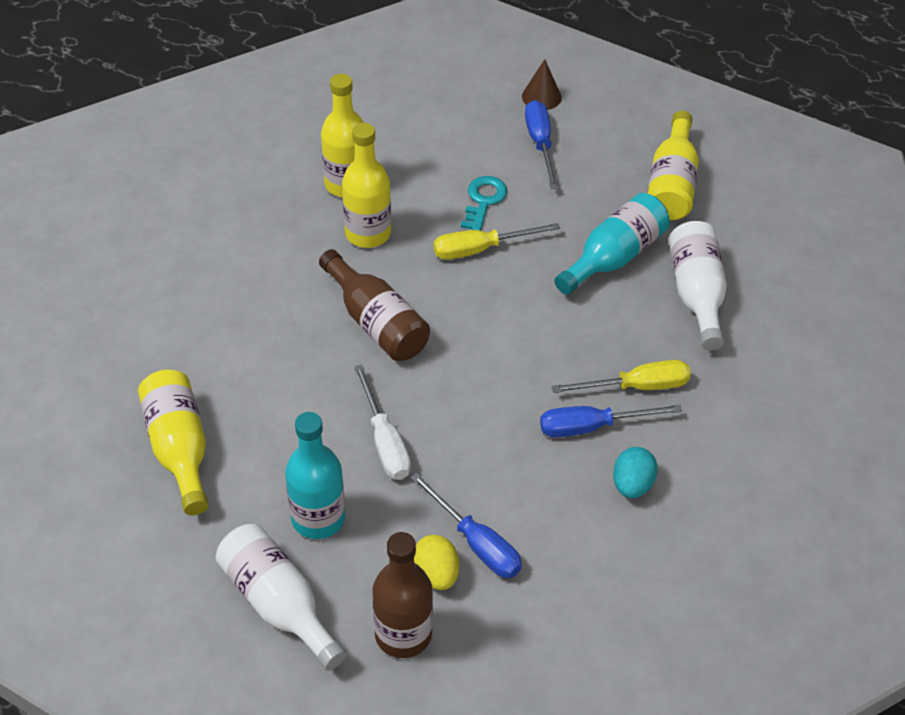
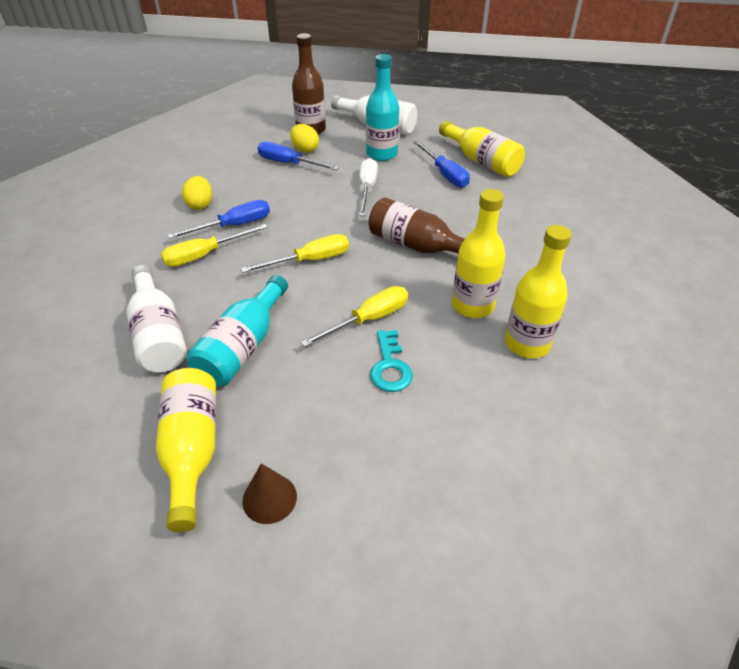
camera: 160 degrees right, 5 degrees down
white screwdriver [354,364,411,480] -> white screwdriver turned 45 degrees clockwise [359,158,378,216]
brown cone [522,59,562,110] -> brown cone moved to [242,463,297,524]
blue screwdriver [525,100,558,189] -> blue screwdriver moved to [413,140,470,188]
turquoise egg [613,447,658,498] -> yellow egg [182,176,212,210]
none -> yellow screwdriver [241,234,349,273]

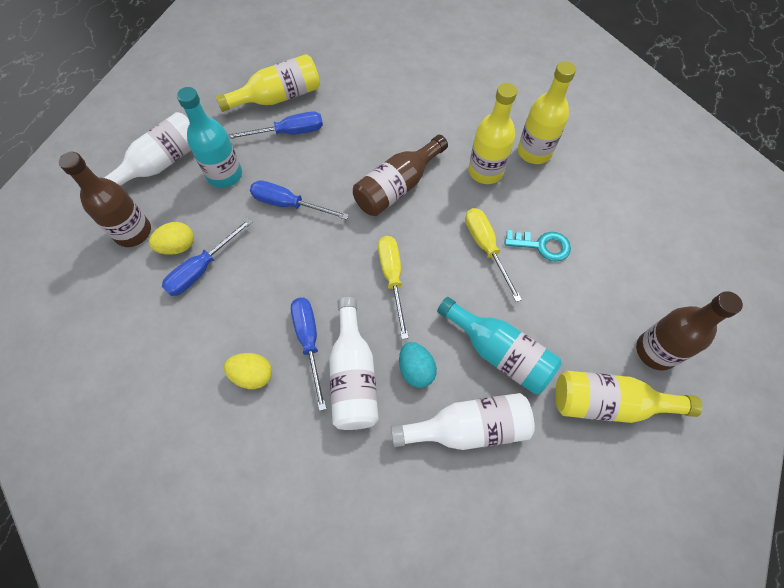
camera: 75 degrees left, 20 degrees up
yellow screwdriver [161,224,268,267] -> white bottle [329,297,379,430]
brown cone [242,463,297,524] -> brown bottle [636,291,743,371]
white screwdriver [359,158,378,216] -> blue screwdriver [250,180,349,220]
none -> turquoise egg [399,342,437,388]

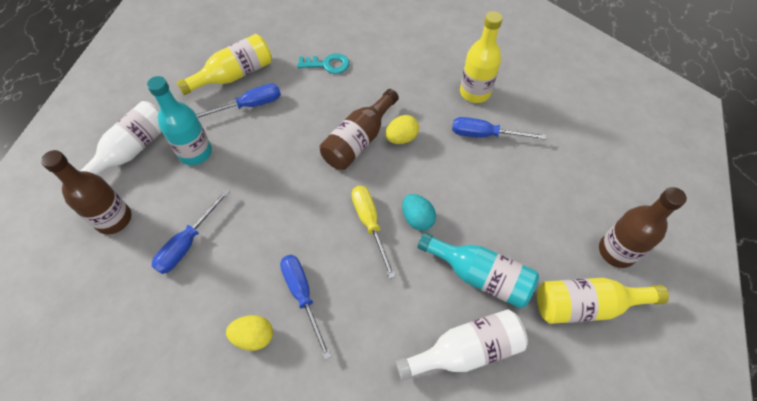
camera: 10 degrees left, 5 degrees down
yellow egg [149,222,194,255] -> yellow egg moved to [385,115,419,144]
blue screwdriver [250,180,349,220] -> blue screwdriver moved to [452,117,547,140]
white bottle [329,297,379,430] -> none
turquoise egg [399,342,437,388] -> turquoise egg moved to [402,194,436,231]
yellow screwdriver [465,208,522,302] -> none
yellow bottle [468,83,517,184] -> none
turquoise key [505,230,571,262] -> turquoise key moved to [297,53,350,74]

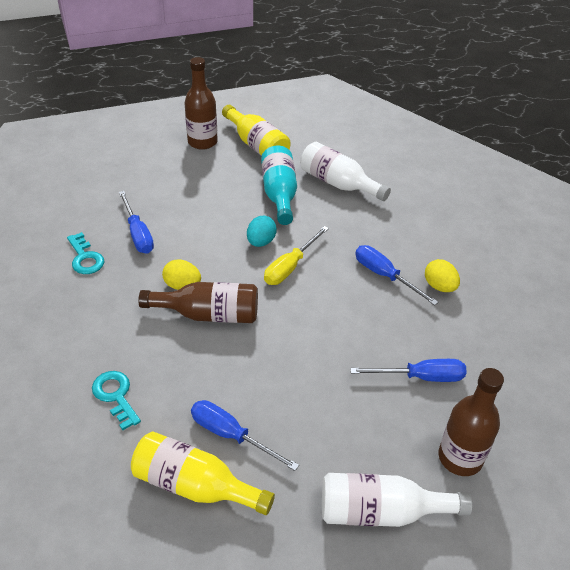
camera: 125 degrees left, 15 degrees down
turquoise bottle [147,76,212,165] -> none
blue screwdriver [280,255,331,359] -> blue screwdriver turned 105 degrees clockwise [355,245,438,306]
yellow bottle [460,11,503,103] -> turquoise key [67,232,104,274]

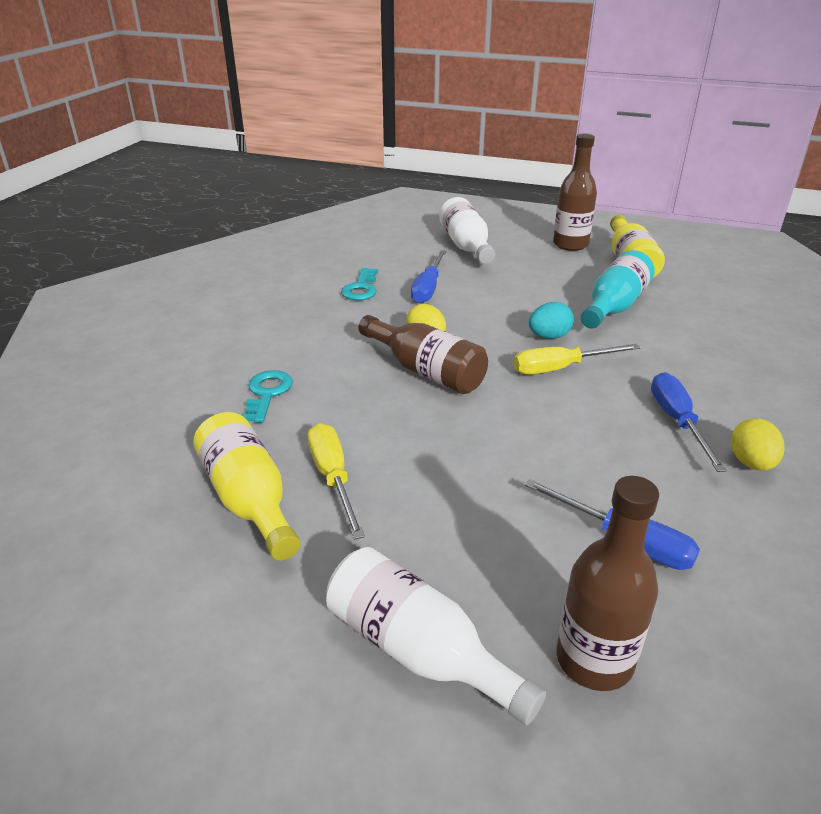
camera: 40 degrees right, 10 degrees down
blue screwdriver [191,400,299,471] -> yellow screwdriver [308,423,365,540]
white bottle [300,142,391,201] -> white bottle moved to [439,197,495,264]

